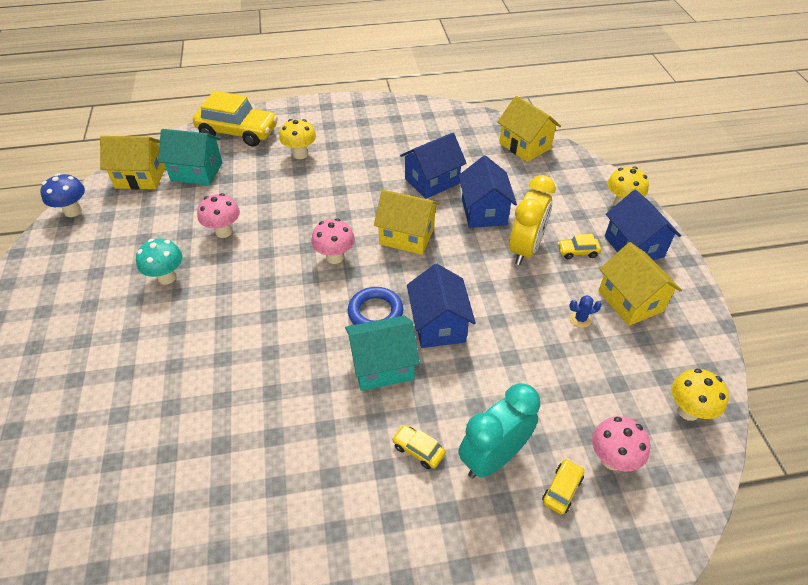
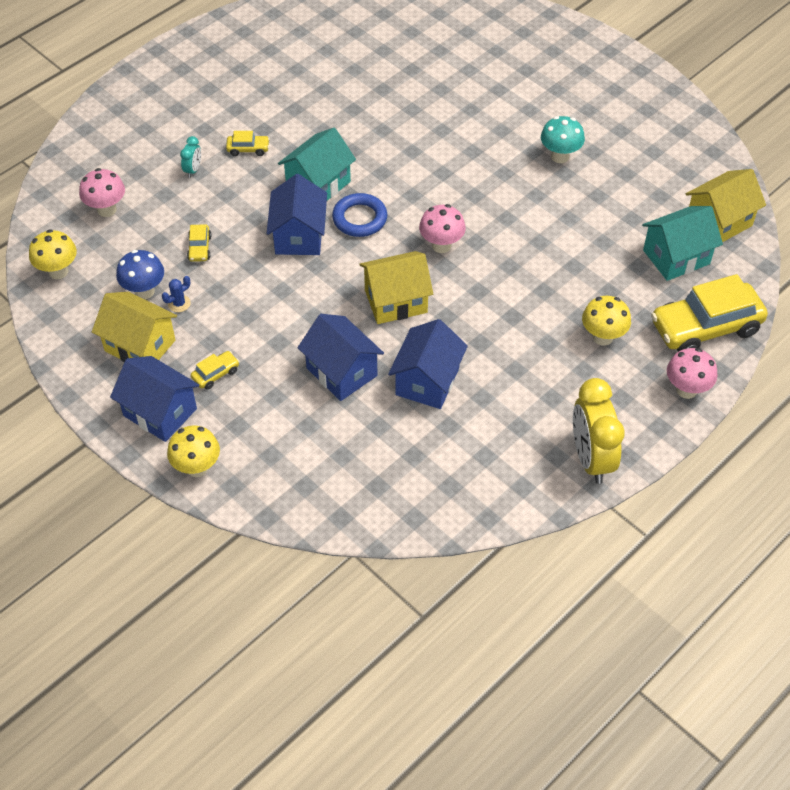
camera: 145 degrees right, 5 degrees up
blue mushroom [40,174,85,217] -> blue mushroom moved to [116,250,164,299]
pink mushroom [197,193,240,238] -> pink mushroom moved to [667,348,717,399]
blue house [407,264,476,348] -> blue house turned 45 degrees clockwise [266,174,327,255]
turquoise clock [458,383,540,479] -> turquoise clock [180,136,201,178], size x0.44
yellow house [497,96,561,162] -> none
yellow clock [509,175,556,265] -> yellow clock moved to [573,378,625,484]
yellow car [542,459,584,515] -> yellow car moved to [187,224,212,262]

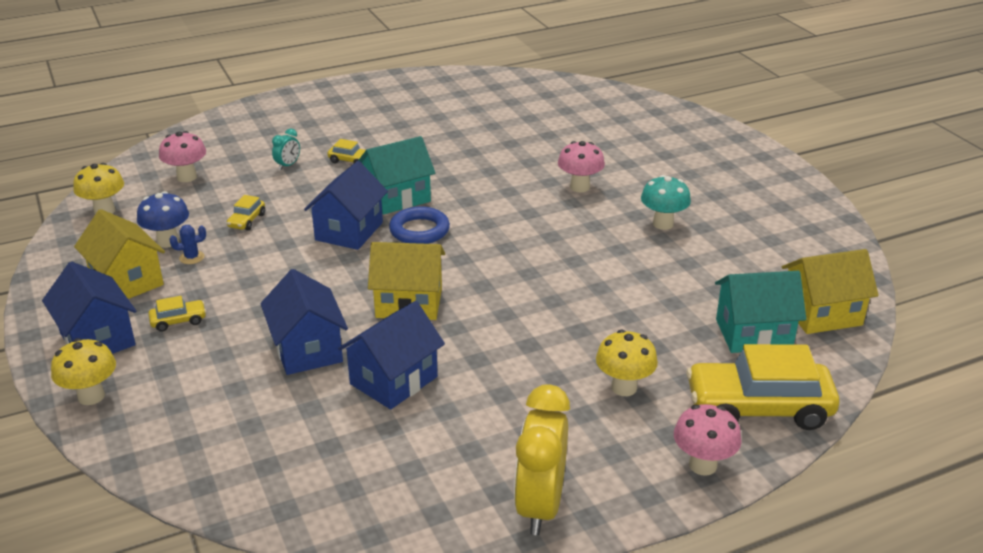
camera: 20 degrees right, 20 degrees down
pink mushroom [419,204,466,253] -> pink mushroom moved to [558,141,605,192]

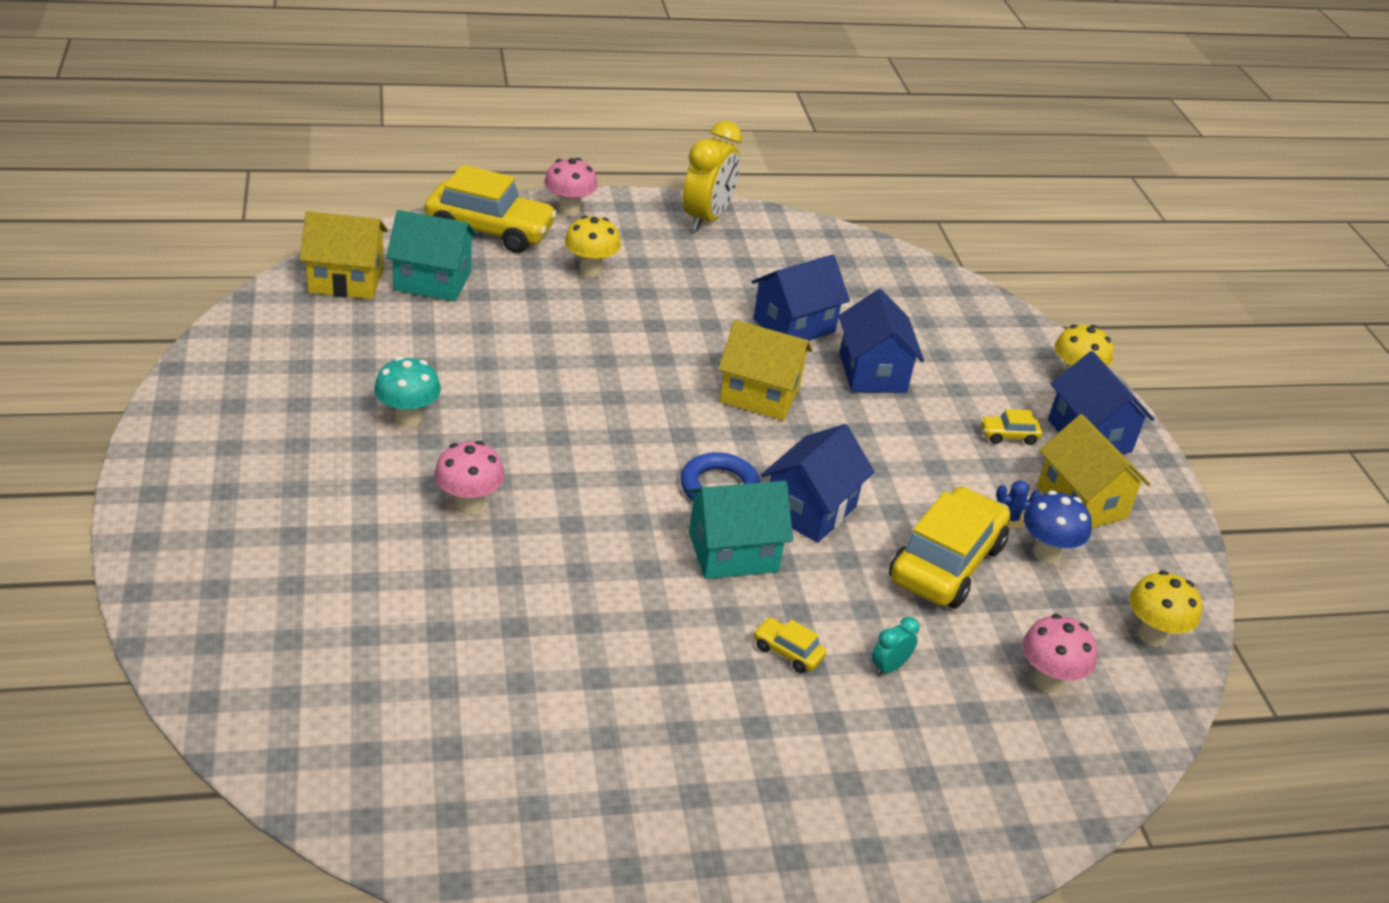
camera: 170 degrees left, 5 degrees up
yellow car [227,195,265,230] -> yellow car [889,486,1010,609], size x2.35

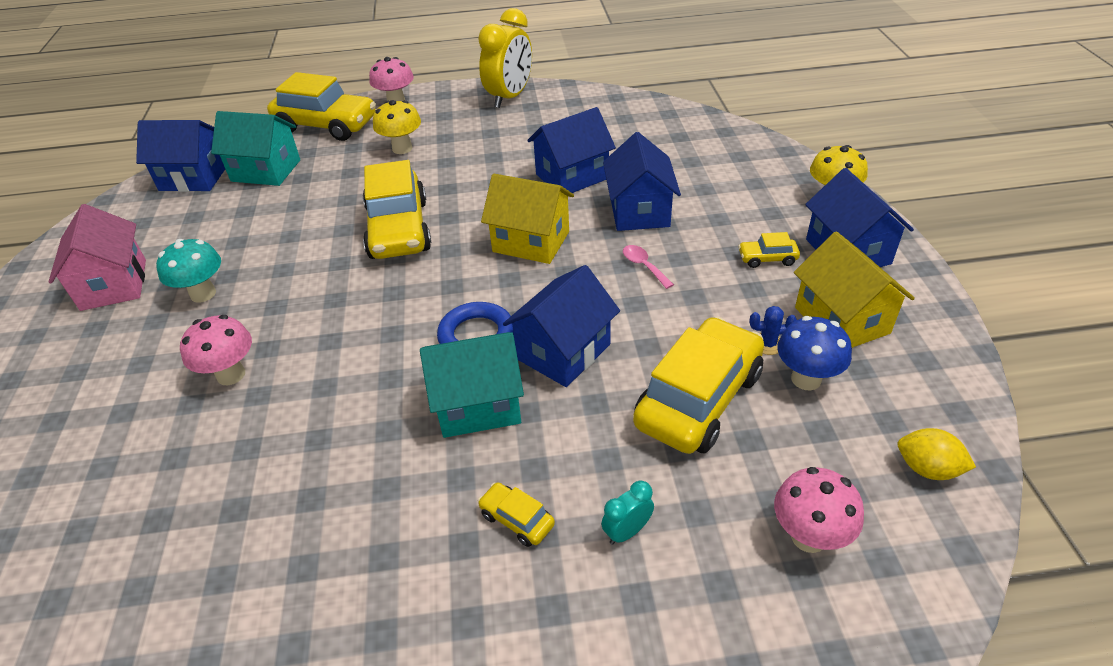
camera: 10 degrees right, 5 degrees up
yellow house [300,211,388,299] -> blue house [136,120,225,192]
yellow mushroom [1129,570,1202,647] -> yellow lemon [898,428,976,480]
none -> pink house [48,204,146,311]
none -> yellow car [363,160,431,259]
none -> pink spoon [623,245,674,289]

